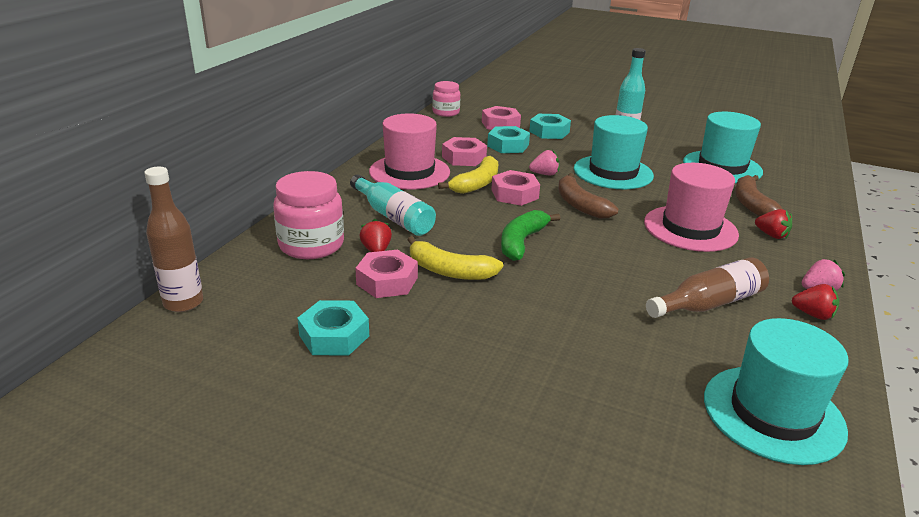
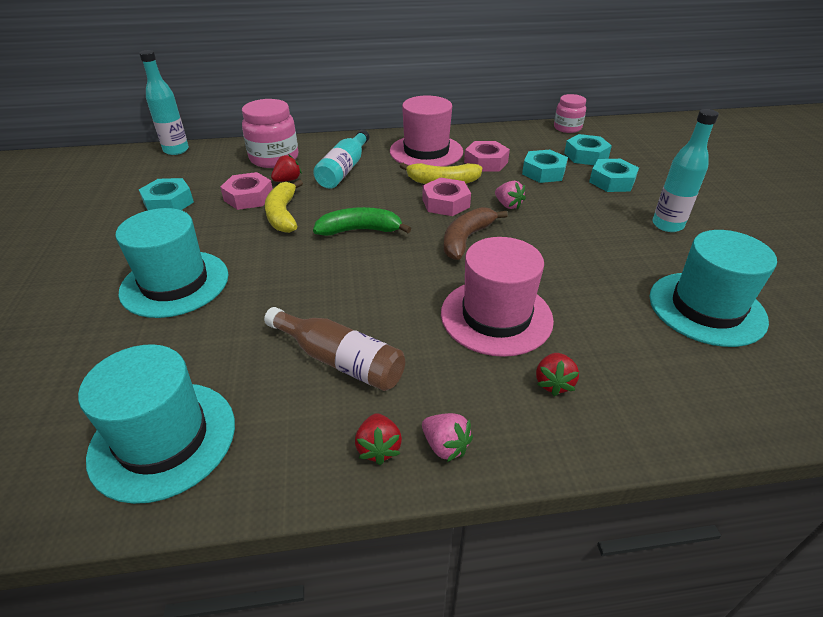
camera: 60 degrees right, 10 degrees up
brown bottle [144,167,203,312] -> turquoise bottle [139,50,189,155]
pink nut [482,106,521,130] -> turquoise nut [564,134,612,165]
turquoise hat [574,115,654,189] -> turquoise hat moved to [115,208,229,318]
brown banana [735,175,782,216] -> none

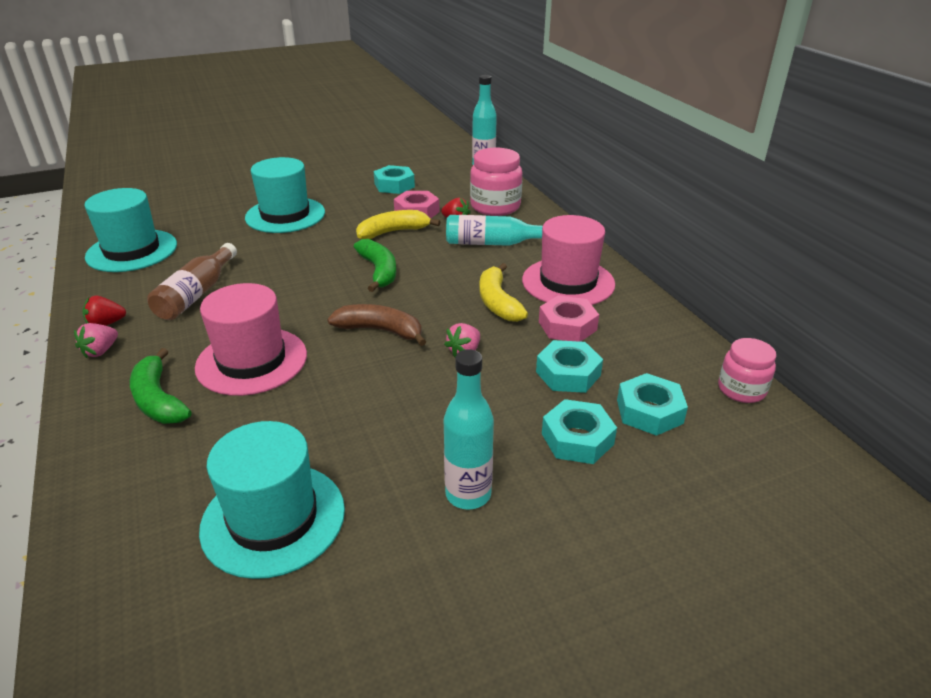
camera: 75 degrees right, 5 degrees down
pink nut [422,177,471,216] -> none
red strawberry [536,353,579,396] -> green banana [130,348,192,424]

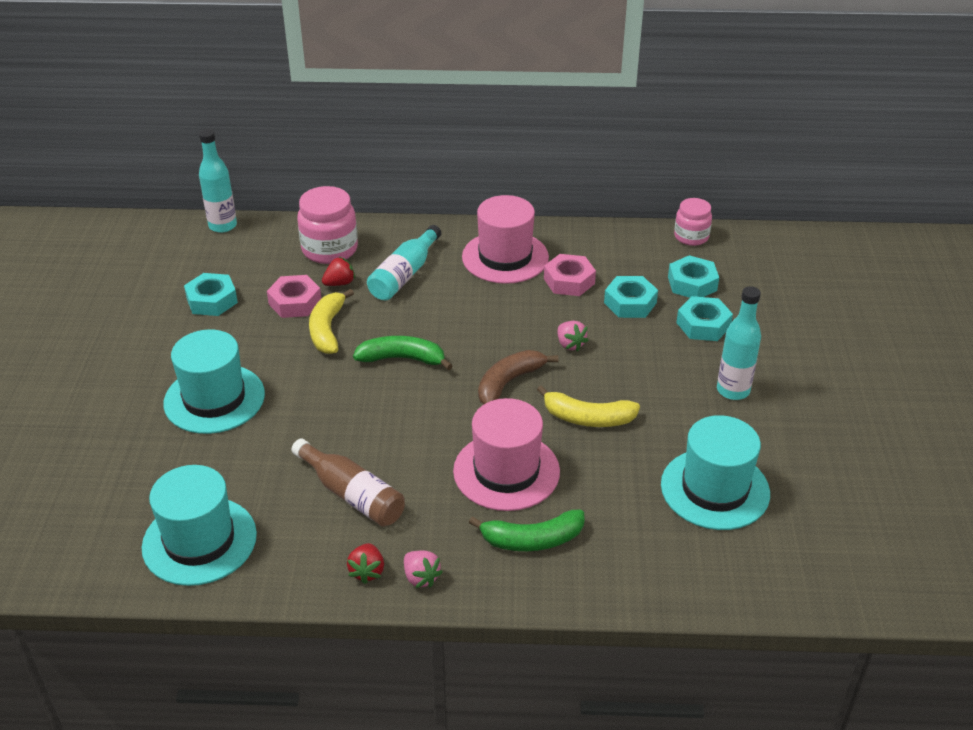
camera: 65 degrees left, 5 degrees up
yellow banana [479,263,528,322] -> yellow banana moved to [537,385,640,427]

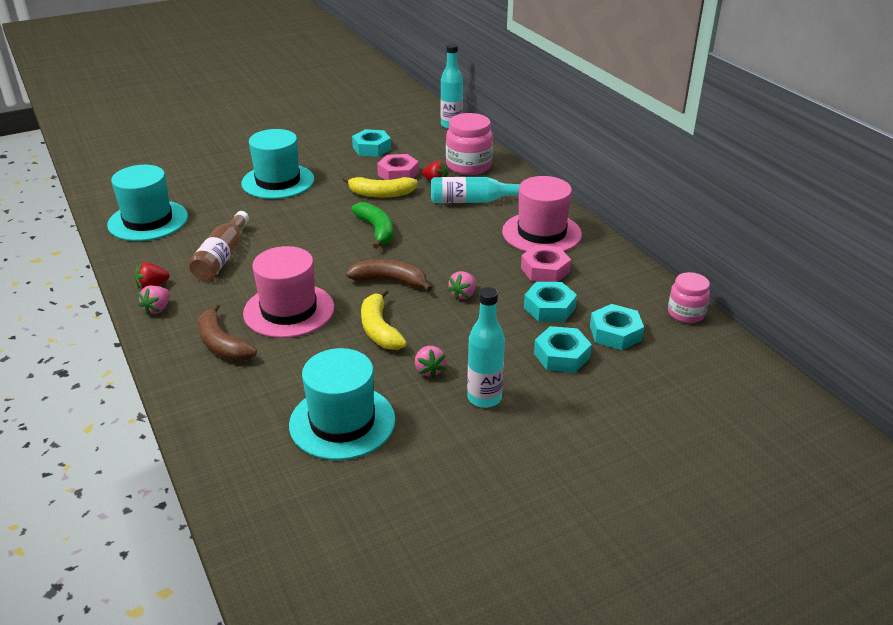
camera: 60 degrees right, 5 degrees down
yellow banana [309,289,354,354] -> yellow banana turned 150 degrees counterclockwise [342,176,418,198]
green banana [469,510,585,551] -> brown banana [198,303,257,361]
none -> pink strawberry [415,346,446,378]

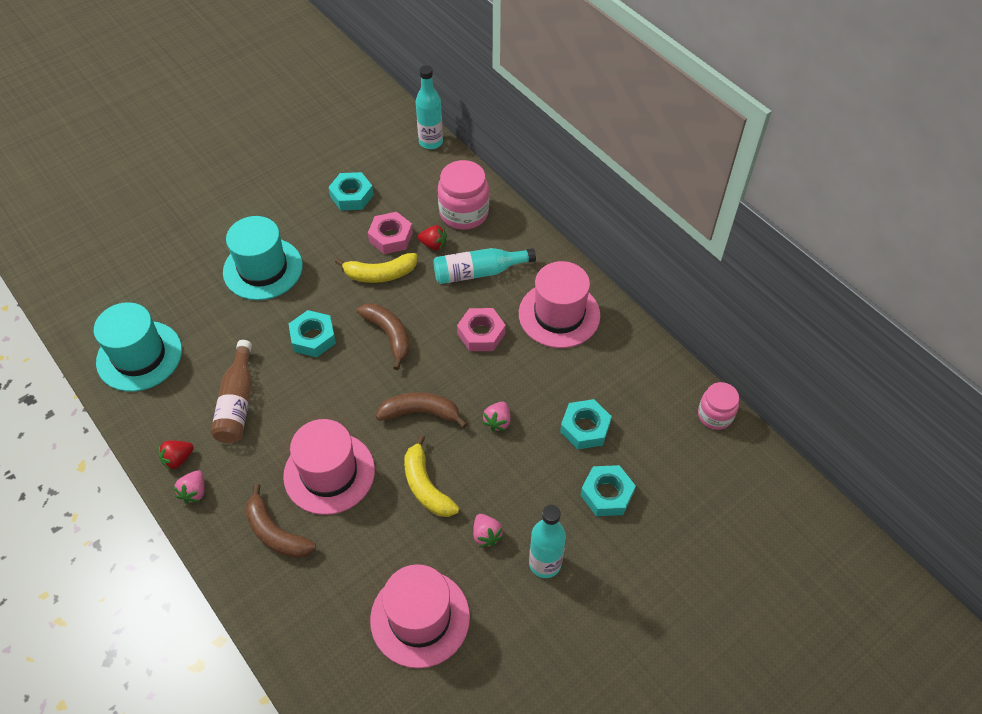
camera: 10 degrees left, 20 degrees up
turquoise hat [289,348,396,460] -> pink hat [370,564,470,668]
green banana [351,202,394,249] -> brown banana [357,303,410,370]
pink nut [521,245,571,282] -> pink nut moved to [457,308,506,351]
turquoise nut [590,304,644,350] -> turquoise nut moved to [289,310,336,357]

